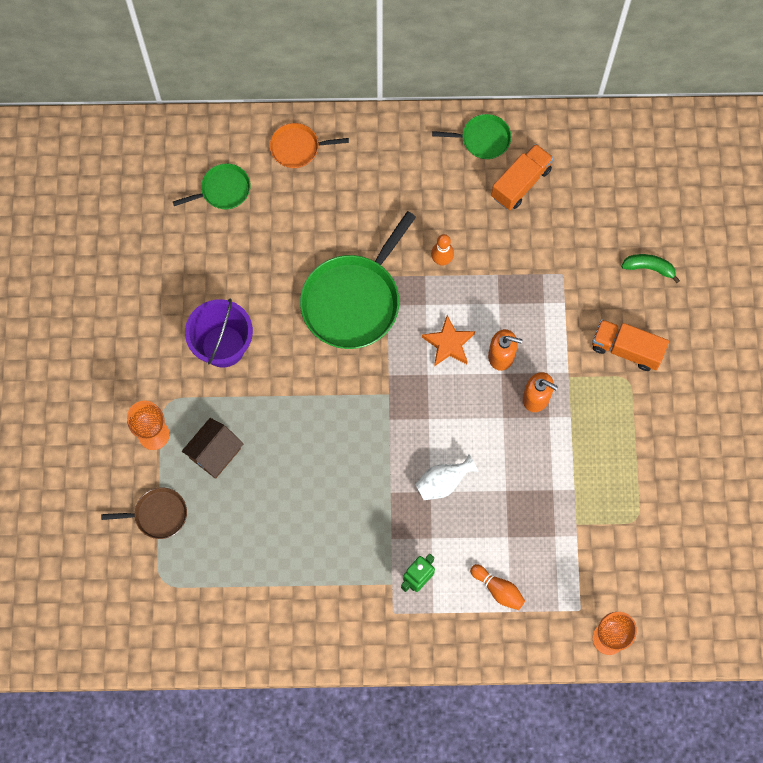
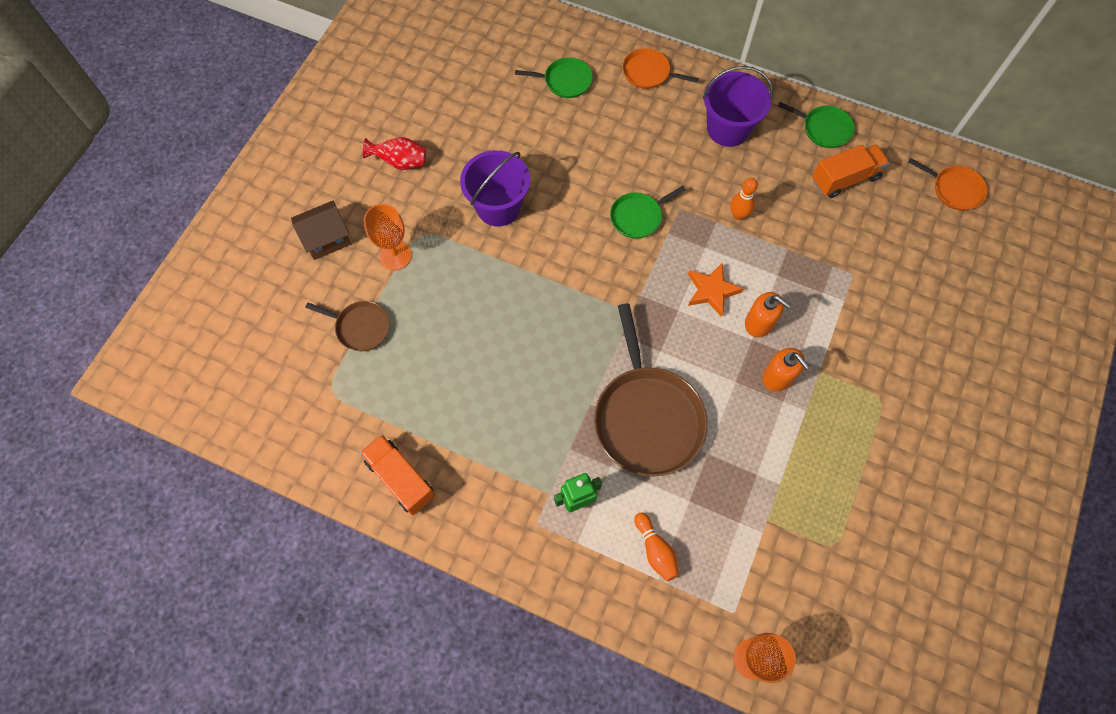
camera: 25 degrees right, 5 degrees down
brown house [182,418,243,479] -> brown house moved to [291,201,351,260]
green pan [300,211,416,349] -> green pan [610,186,686,239], size x0.51
white vase [415,454,479,500] -> brown pan [594,303,708,476]
orange truck [592,319,669,371] -> orange truck moved to [360,434,435,516]
green banana [621,254,680,283] -> none
none -> red vase [363,137,426,170]
none -> purple bucket [703,66,773,147]
none -> orange pan [908,158,988,211]

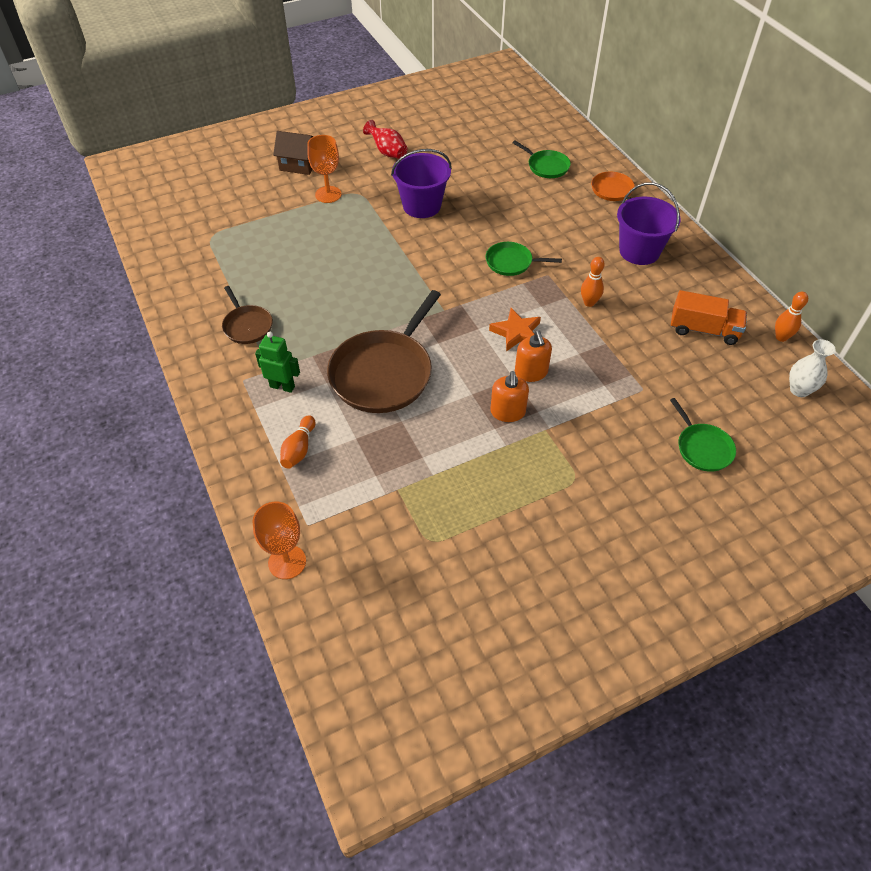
camera: 40 degrees right, 15 degrees down
brown pan [305,301,390,351] -> brown pan moved to [222,286,273,344]
orange truck [360,434,435,516] -> none
green pan [778,102,855,148] -> green pan moved to [670,398,736,472]
orange pan [908,158,988,211] -> white vase [789,339,836,397]
none -> orange bowling pin [775,292,808,342]

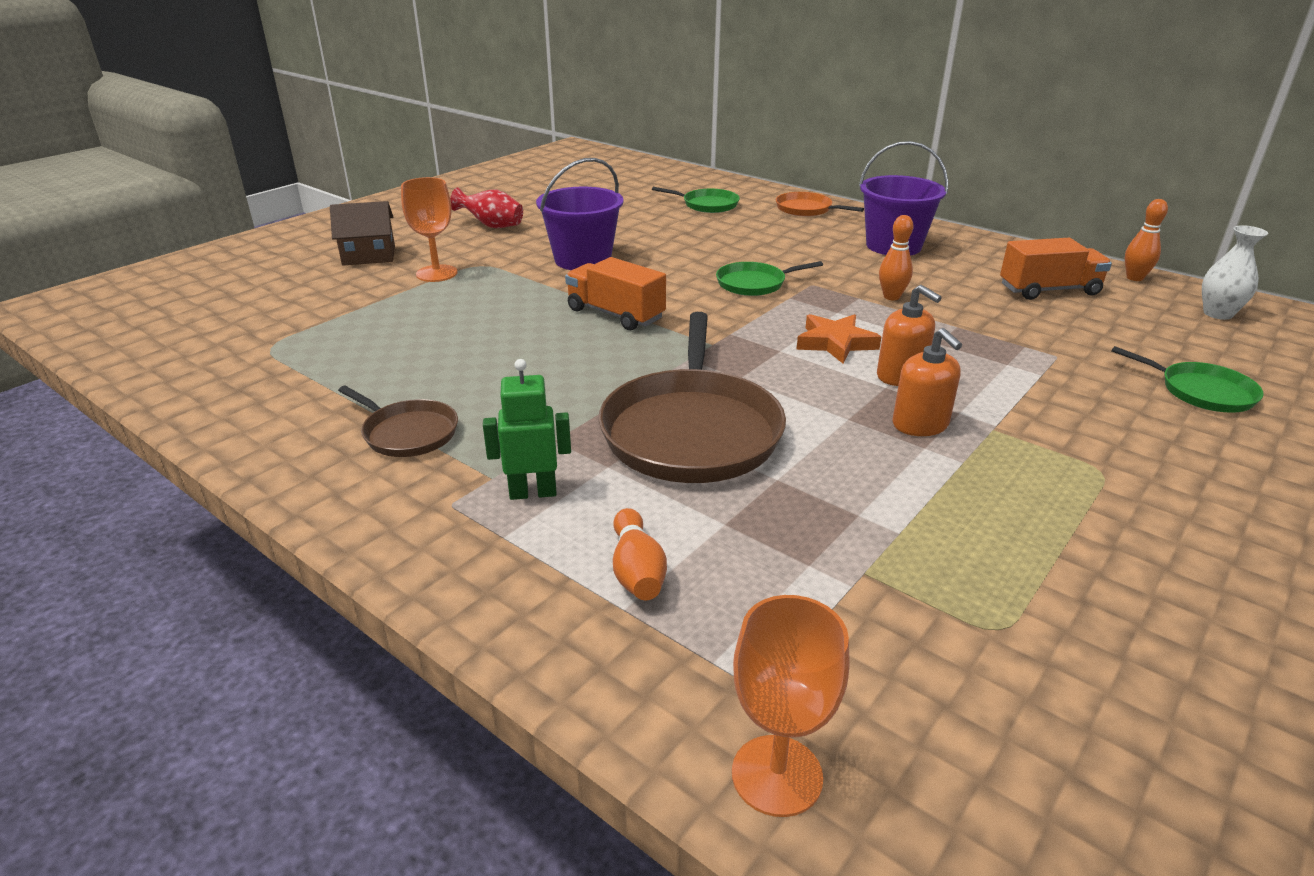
camera: 25 degrees left, 20 degrees down
none -> orange truck [565,257,666,330]

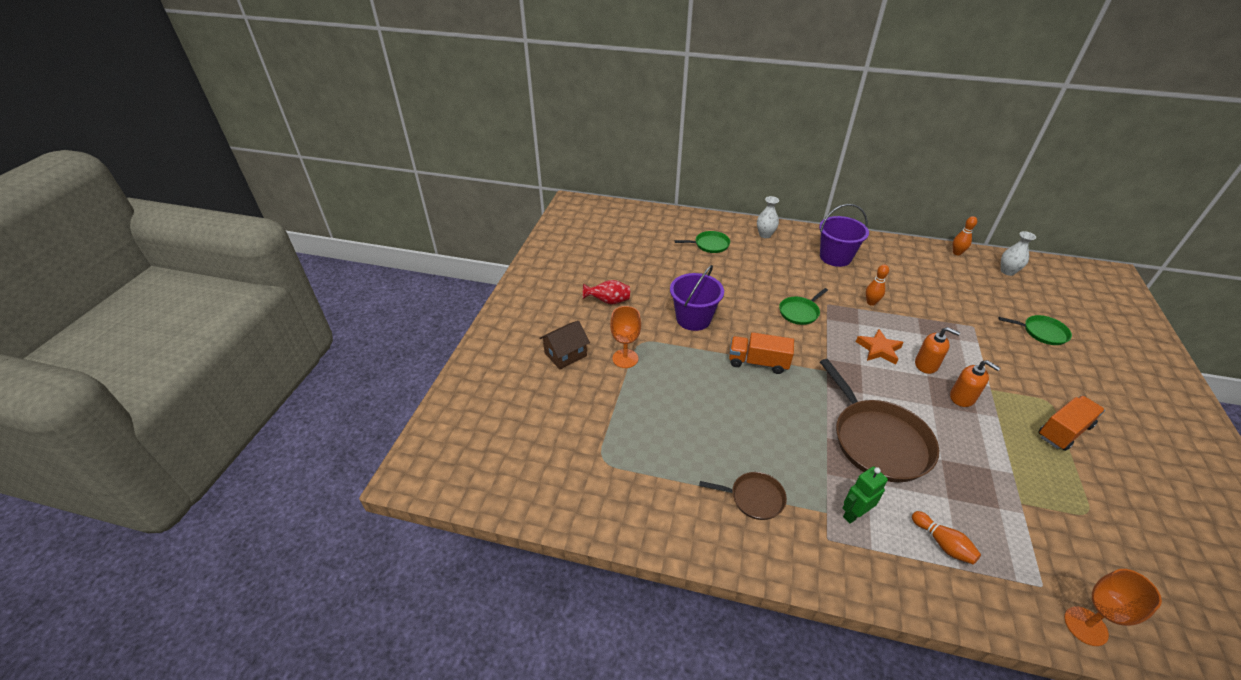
camera: 25 degrees left, 10 degrees up
orange pan [776,192,864,216] -> white vase [757,196,779,238]
orange truck [1000,238,1112,300] -> orange truck moved to [1038,396,1105,451]

